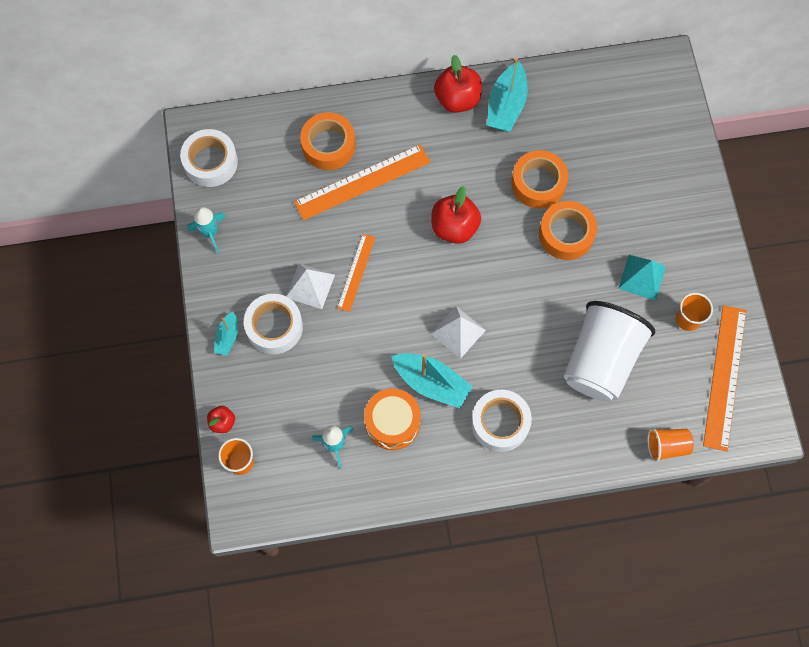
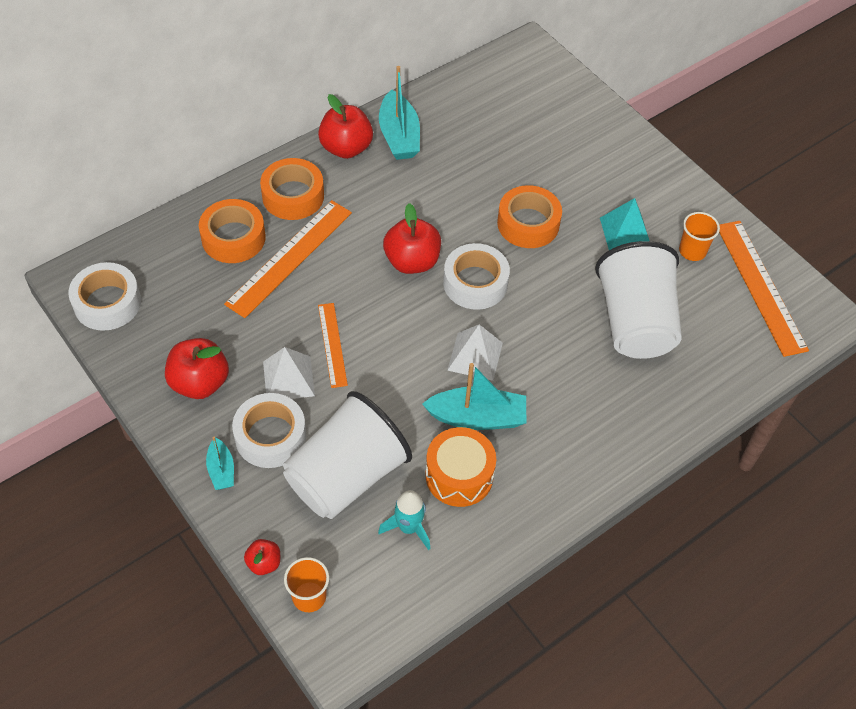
camera: 30 degrees left, 15 degrees down
turquoise rocket [187,207,226,253] -> none
white tape [471,390,532,452] -> white tape moved to [443,243,510,310]
orange tape [511,150,568,209] -> orange tape moved to [260,158,324,220]
orange cup [647,428,694,462] -> none
none -> red apple [165,338,229,399]
none -> white cup [283,391,412,519]

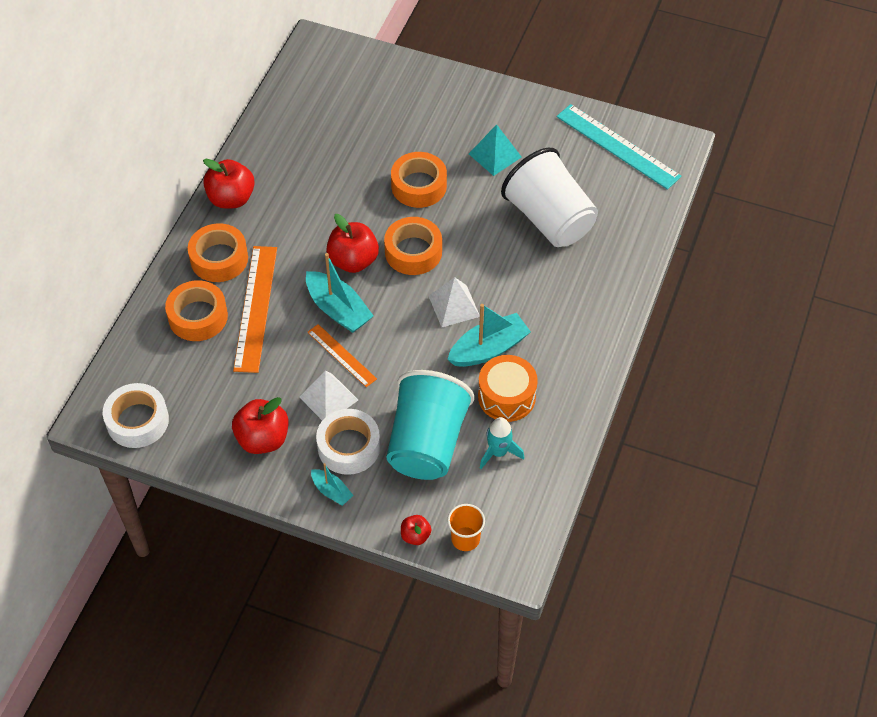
camera: 30 degrees left, 0 degrees up
white cup [283,391,412,519] -> turquoise cup [386,370,474,480]
turquoise boat [379,66,420,160] -> turquoise boat moved to [306,253,374,333]
white tape [443,243,510,310] -> orange tape [384,217,442,275]
orange cup [679,212,720,261] -> none
orange ruler [719,221,809,357] -> turquoise ruler [556,104,682,190]

